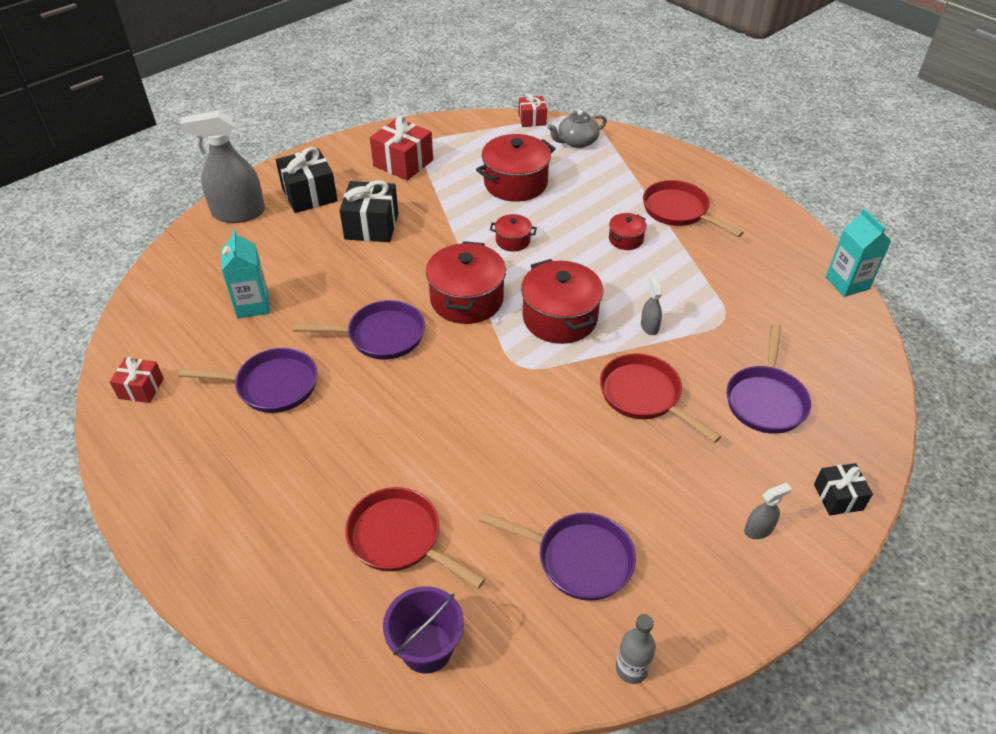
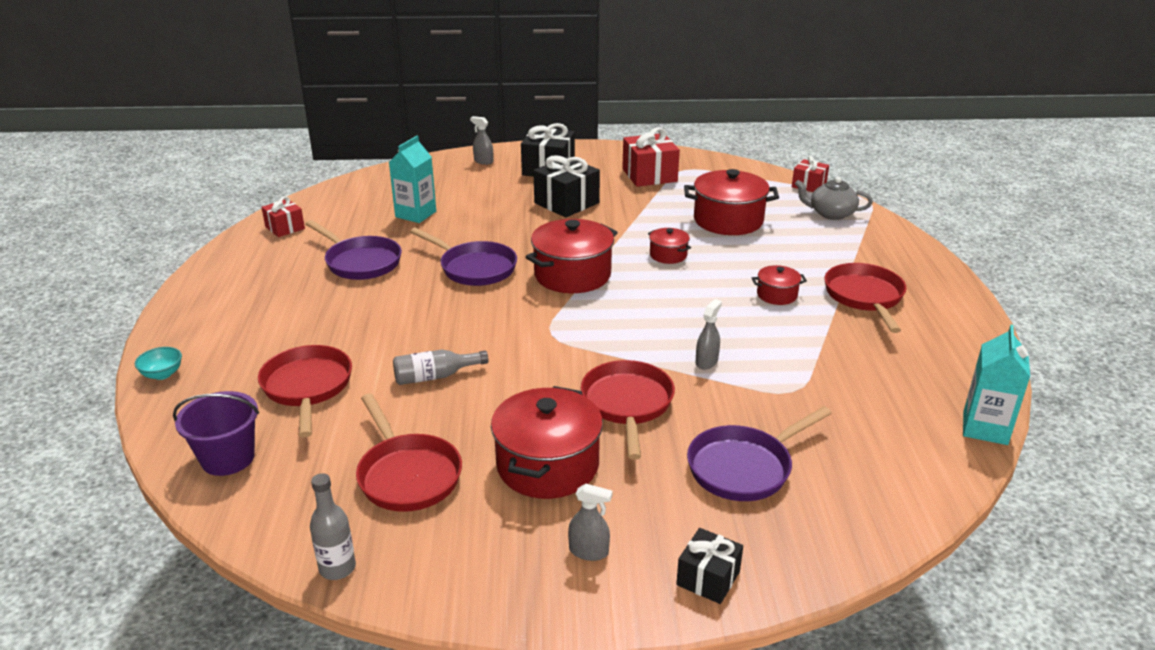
camera: 40 degrees right, 15 degrees down
grey spray bottle [180,111,265,223] -> grey spray bottle [470,116,493,165], size x0.44
purple pan [479,512,636,601] -> red pan [356,394,462,512]
red pot [521,259,603,344] -> red pot moved to [491,386,603,499]
none -> turquoise bowl [135,347,182,380]
none -> grey bottle [393,350,488,385]

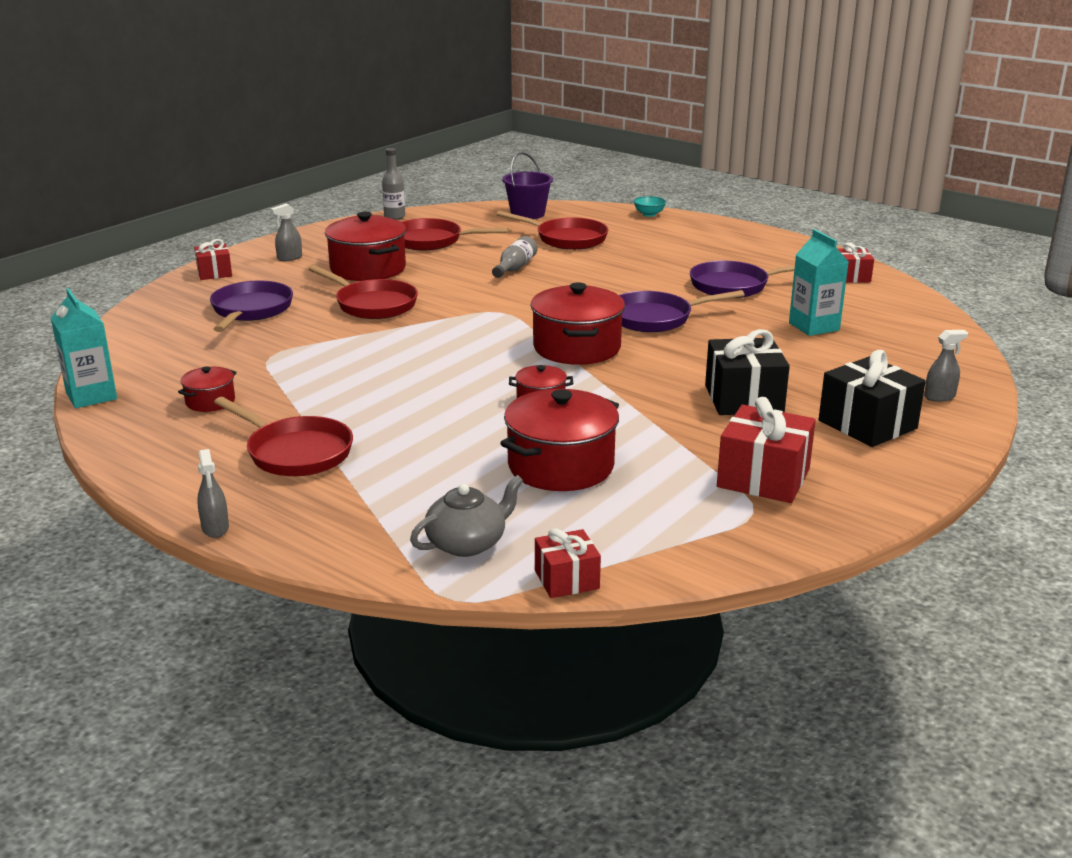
camera: 130 degrees right, 5 degrees down
black gift [676,528,743,604] -> red gift [194,239,232,280]
grey spray bottle [696,299,722,370] -> grey spray bottle moved to [197,449,229,538]
red pot [752,265,807,305] -> red pot moved to [178,366,237,412]

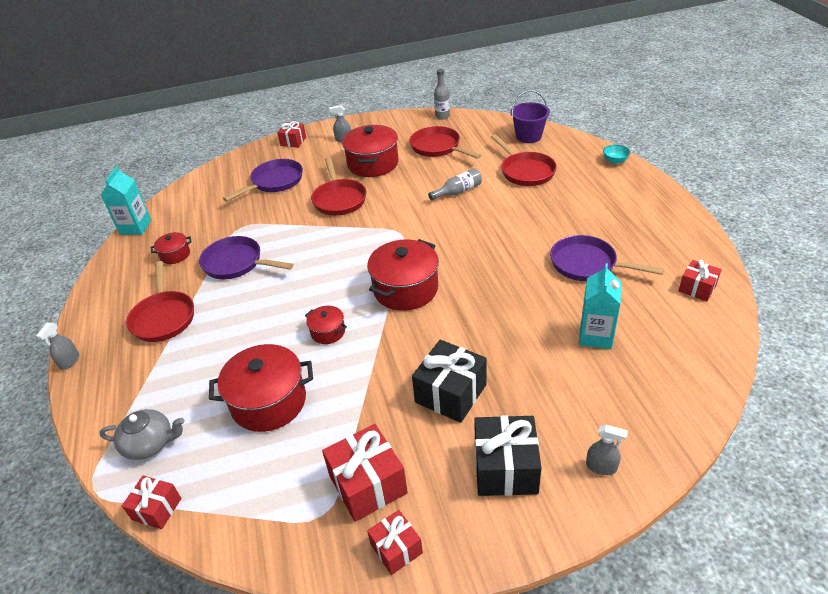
camera: 40 degrees right, 15 degrees up
purple pan [619,290,744,332] -> purple pan moved to [199,236,293,279]
none -> red gift [367,510,423,575]

